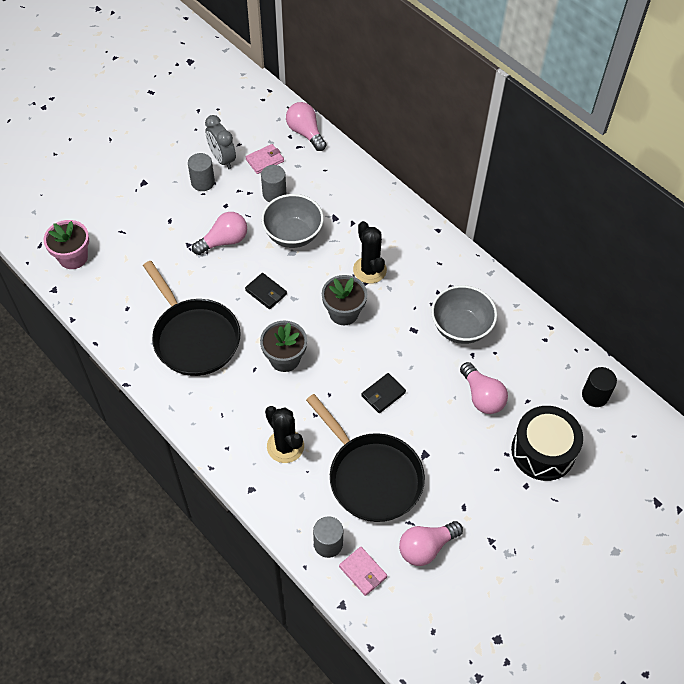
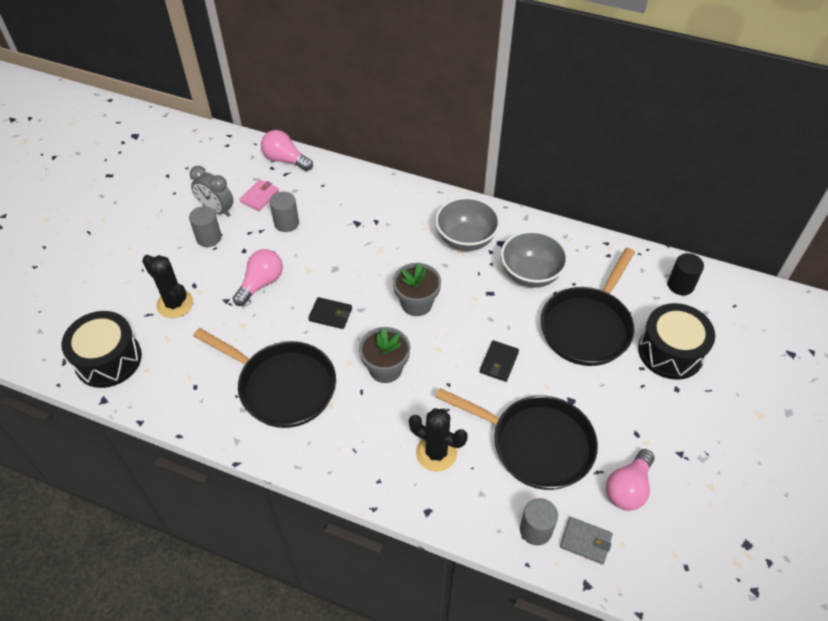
camera: 25 degrees left, 5 degrees down
pink flower pot [44,220,89,269] -> black drum [61,311,142,388]
grey bowl [261,194,324,248] -> grey bowl moved to [435,197,500,251]
pink wallet [339,547,387,596] -> grey wallet [560,517,613,564]
black cactus [353,221,387,284] -> black cactus moved to [142,255,193,318]
pink light bulb [460,362,508,414] -> black pan [541,248,635,366]

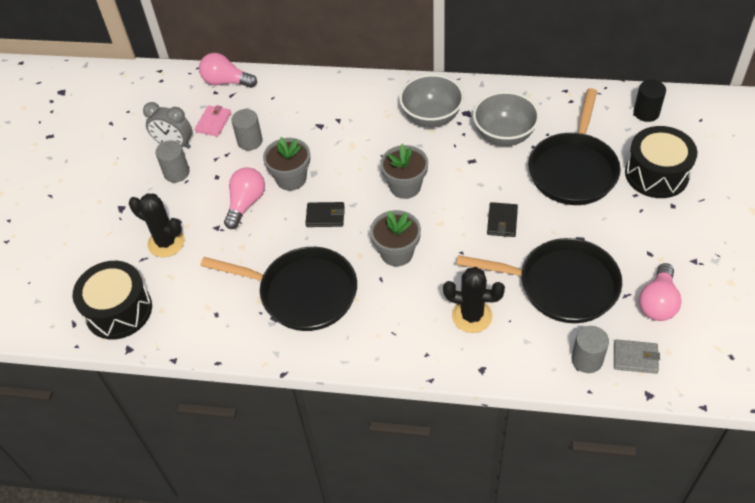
camera: 10 degrees left, 0 degrees up
none -> grey flower pot [263,137,310,191]

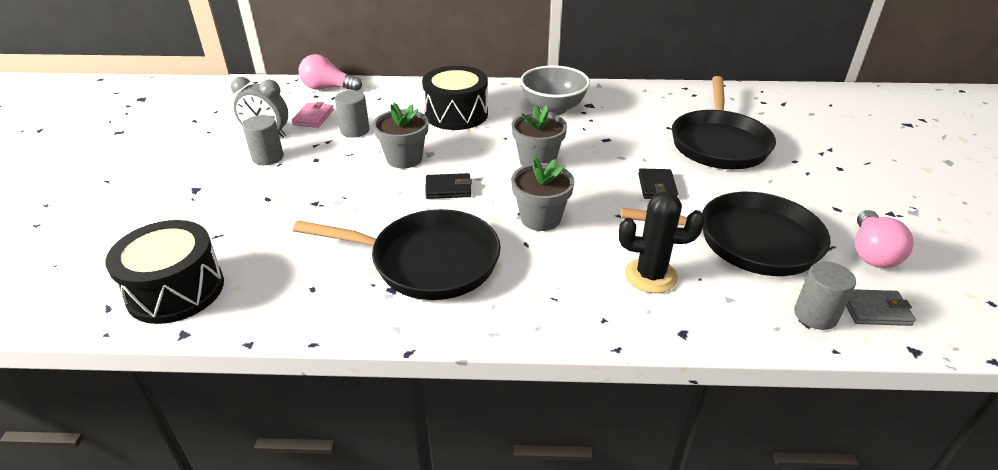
camera: 10 degrees left, 15 degrees down
black cactus [129,193,185,257] -> none
pink light bulb [224,167,265,229] -> none
grey bowl [473,91,540,146] -> none
black drum [625,126,697,198] -> black drum moved to [422,66,488,130]
black cylinder [634,80,666,122] -> none

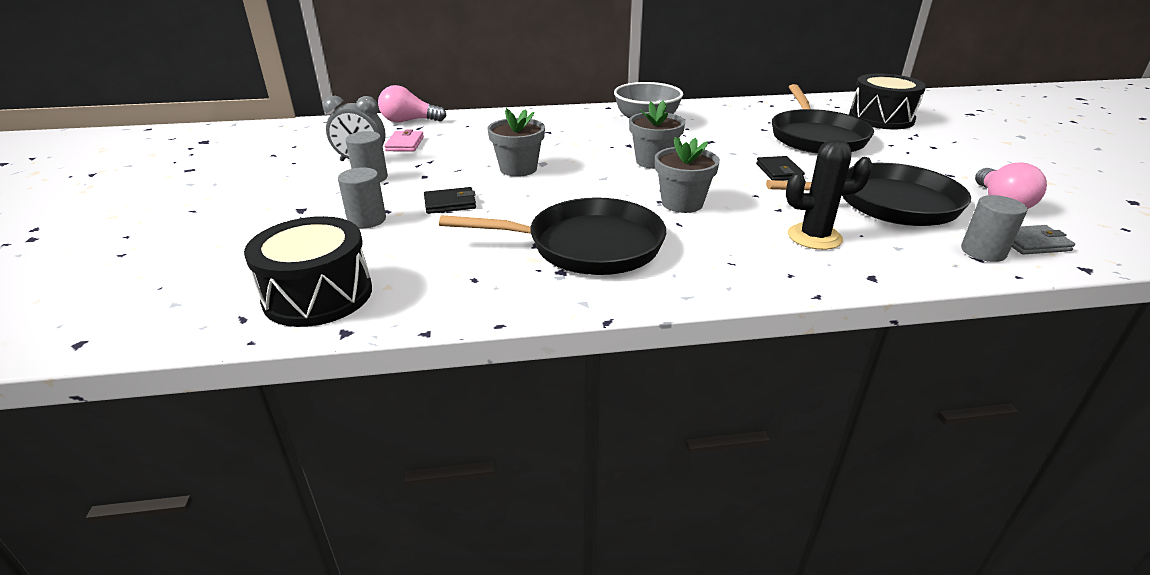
camera: 10 degrees left, 5 degrees down
grey cylinder [335,90,369,138] -> grey cylinder moved to [338,168,386,228]
black drum [422,66,488,130] -> black drum moved to [849,74,926,129]
black wallet [425,173,472,199] -> black wallet moved to [424,187,476,214]

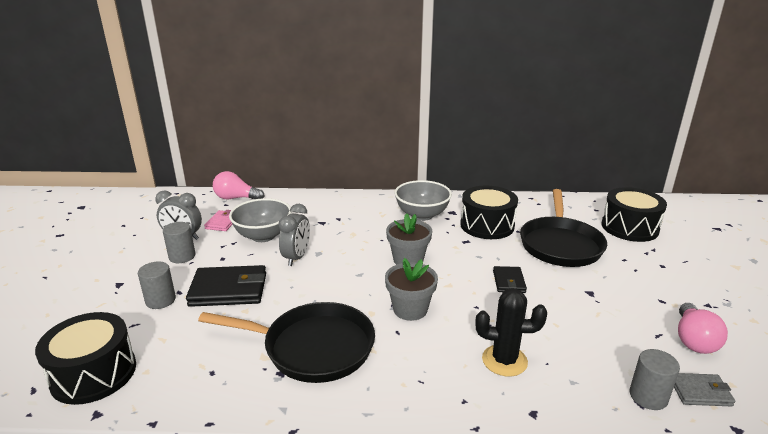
camera: 10 degrees right, 5 degrees down
black wallet [424,187,476,214] -> black wallet [186,265,266,307], size x1.82
grey flower pot [487,108,545,177] -> grey clock [279,204,310,266]
black pan [766,163,971,226] -> none
none -> grey bowl [229,198,291,242]
none -> black drum [460,186,518,239]

